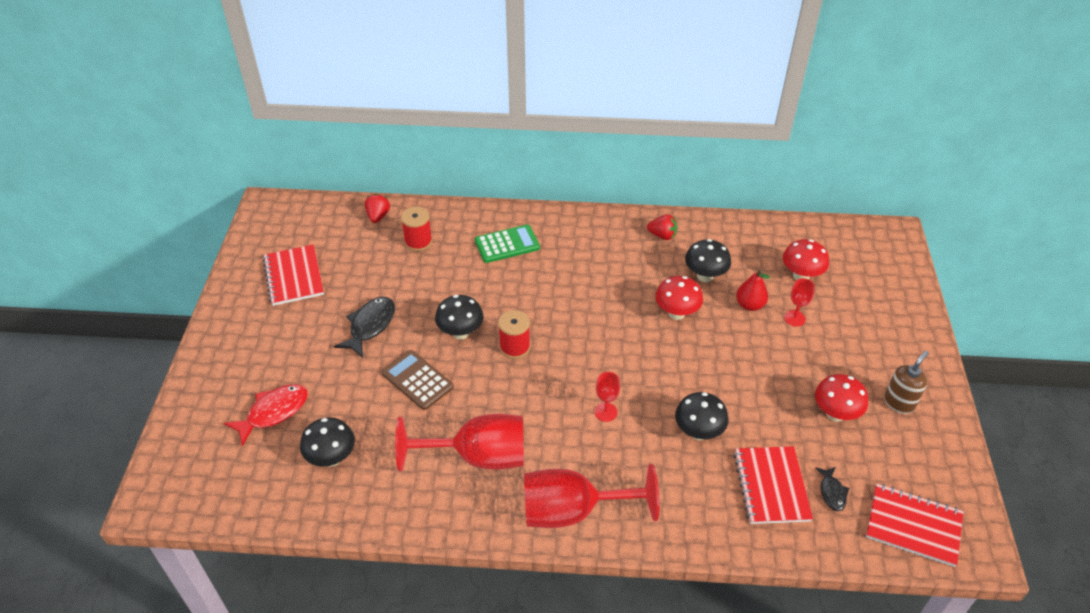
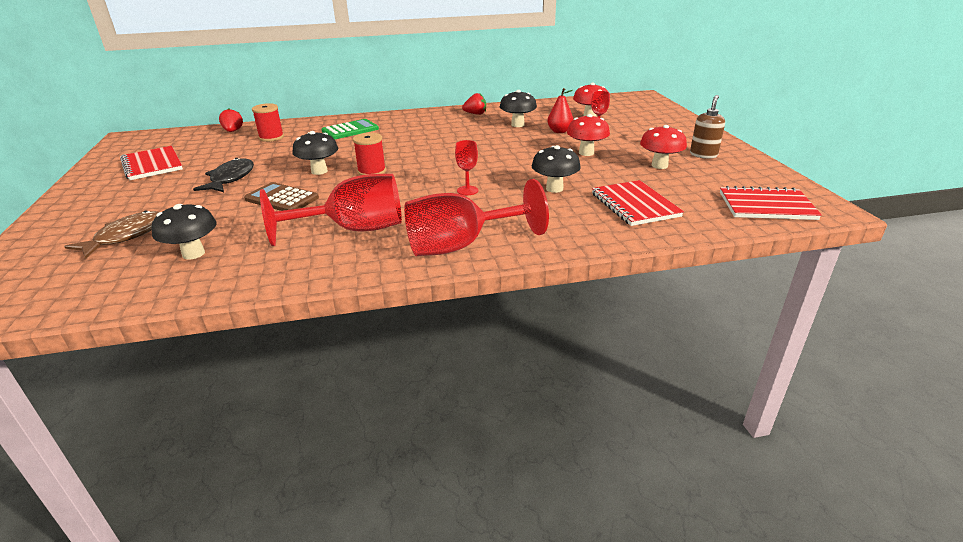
camera: 15 degrees left, 15 degrees down
red fish [224,384,308,447] -> brown fish [64,210,159,259]
red mushroom [655,276,703,320] -> red mushroom moved to [567,114,610,156]
black fish [815,467,849,511] -> none

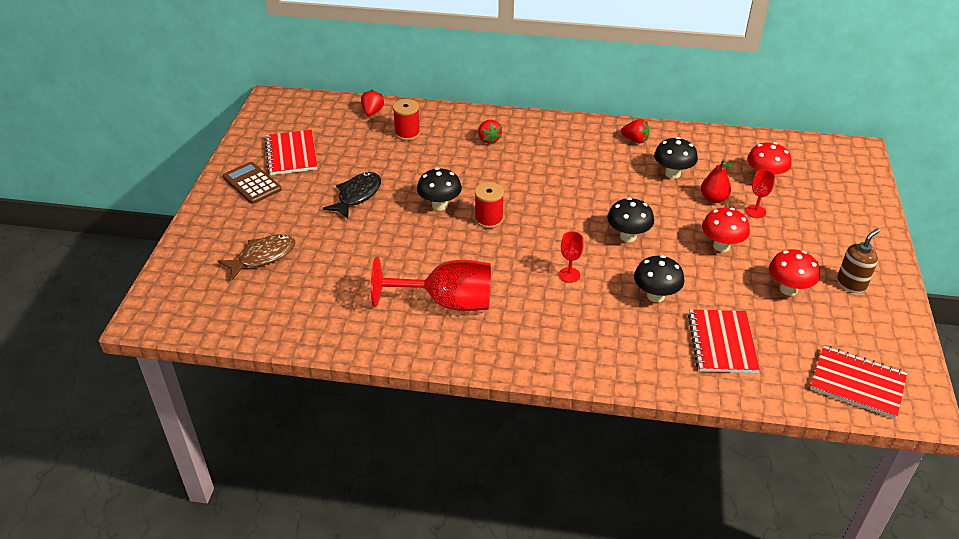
camera: 20 degrees right, 10 degrees up
black mushroom [151,204,216,259] -> black mushroom moved to [607,198,654,242]
brown calculator [244,182,319,211] -> brown calculator moved to [223,162,282,204]
green calculator [322,119,379,139] -> red strawberry [478,120,502,144]
red goblet [404,179,549,256] -> none

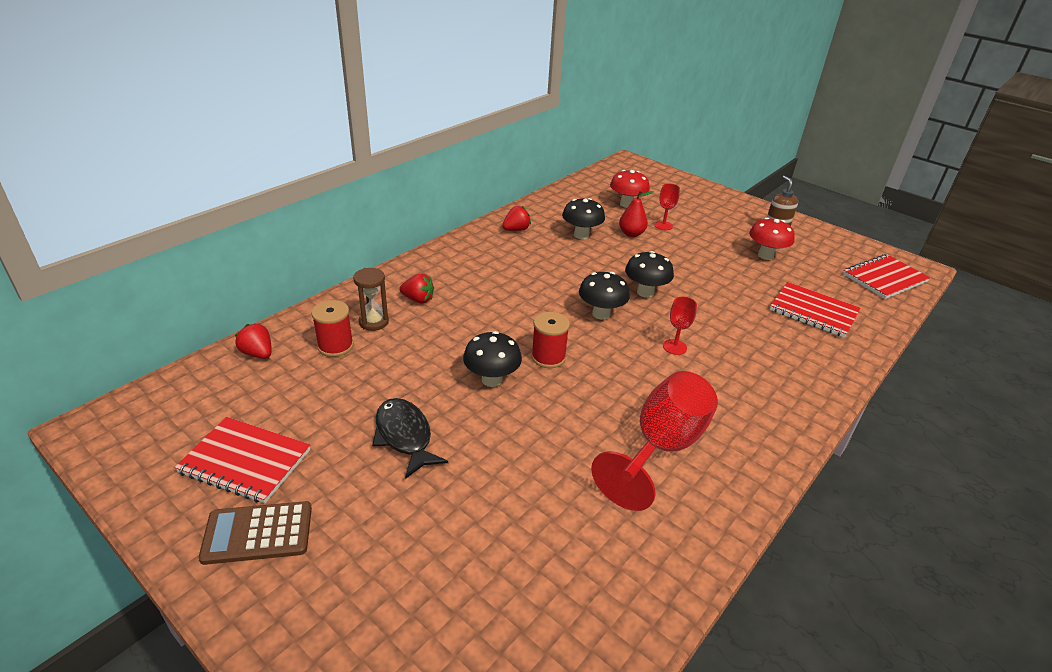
camera: 60 degrees left, 5 degrees down
brown fish [218,234,296,280] -> none
black mushroom [634,255,684,302] -> black mushroom moved to [579,272,630,320]
red mushroom [702,208,750,252] -> none
none -> brown hourglass [353,268,389,331]

